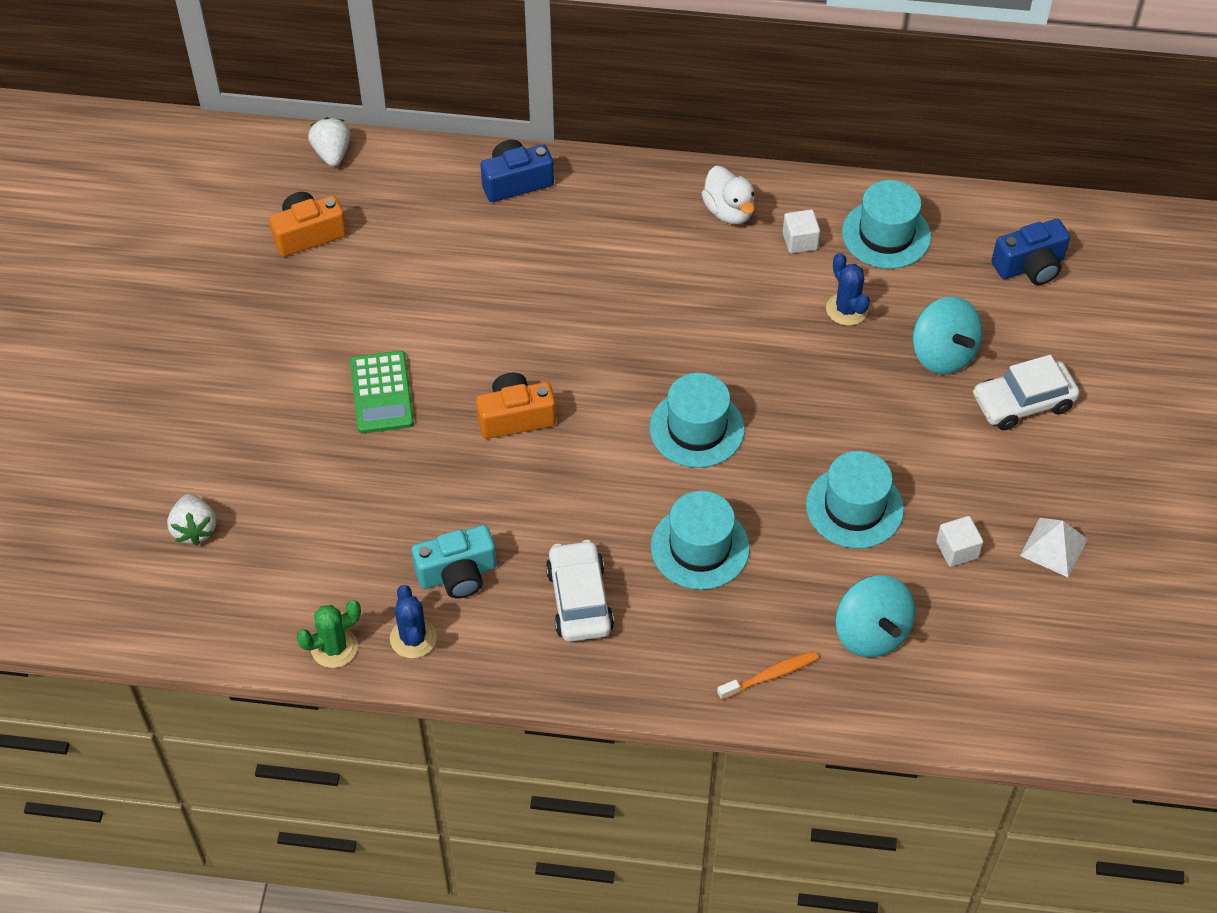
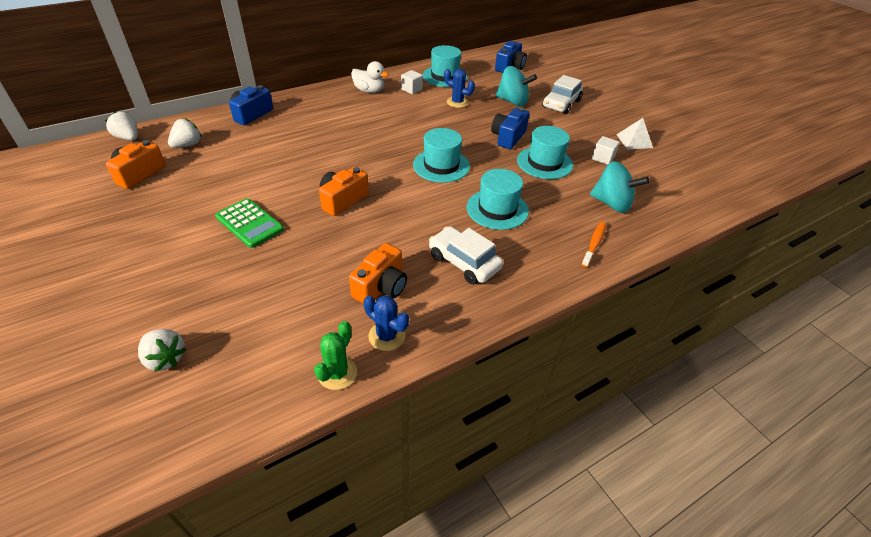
camera: 40 degrees left, 10 degrees down
turquoise camera [412,525,497,599] -> orange camera [349,243,407,304]
none -> white strawberry [168,119,202,148]
none -> blue camera [491,107,530,149]

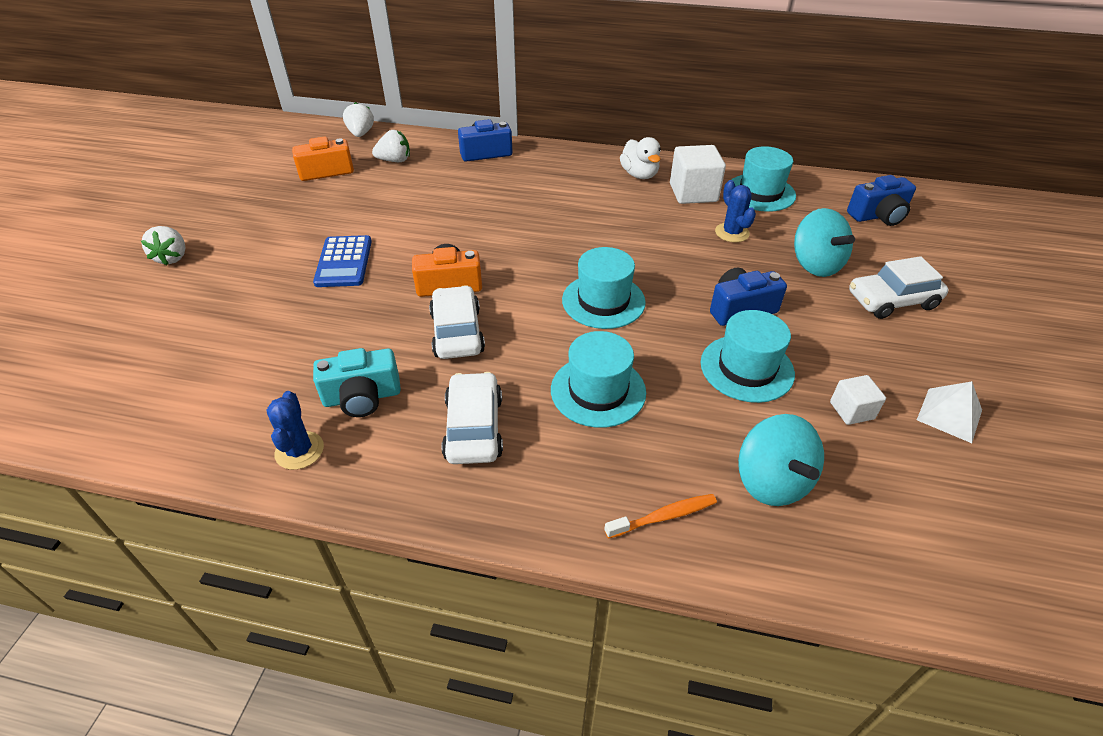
camera: 45 degrees right, 0 degrees up
white strawberry [138,329,186,372] -> white strawberry moved to [141,226,185,265]
green calculator [215,198,284,248] -> blue calculator [313,235,372,287]
green cactus [314,321,357,390] -> none
orange camera [349,243,407,304] -> turquoise camera [313,348,401,417]
white cube [401,70,423,94] -> white cube [670,145,726,204], size x1.78
none -> white car [429,285,485,359]

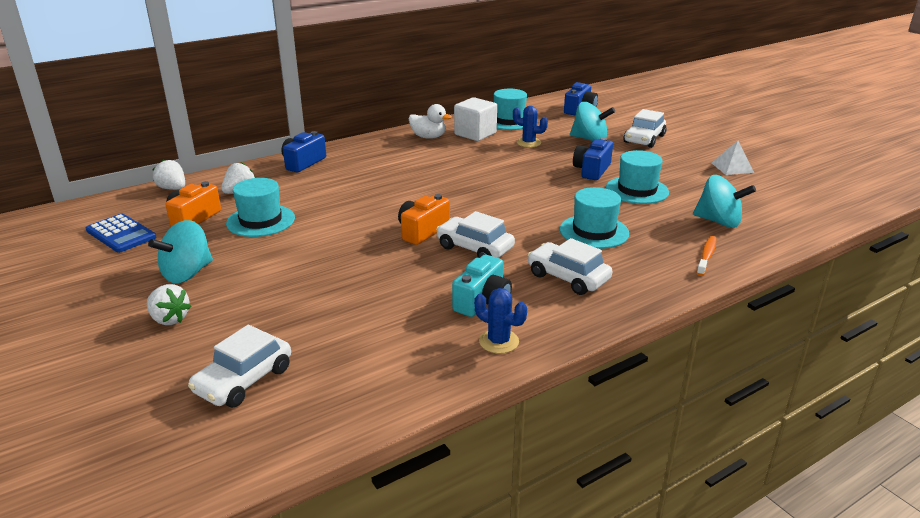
camera: 45 degrees left, 15 degrees down
blue calculator [313,235,372,287] -> blue calculator moved to [86,214,156,253]
turquoise hat [562,247,646,329] -> turquoise hat moved to [226,178,295,237]
white cube [830,375,886,425] -> none
none -> turquoise spinning top [148,220,213,283]
none -> white car [188,325,291,408]

